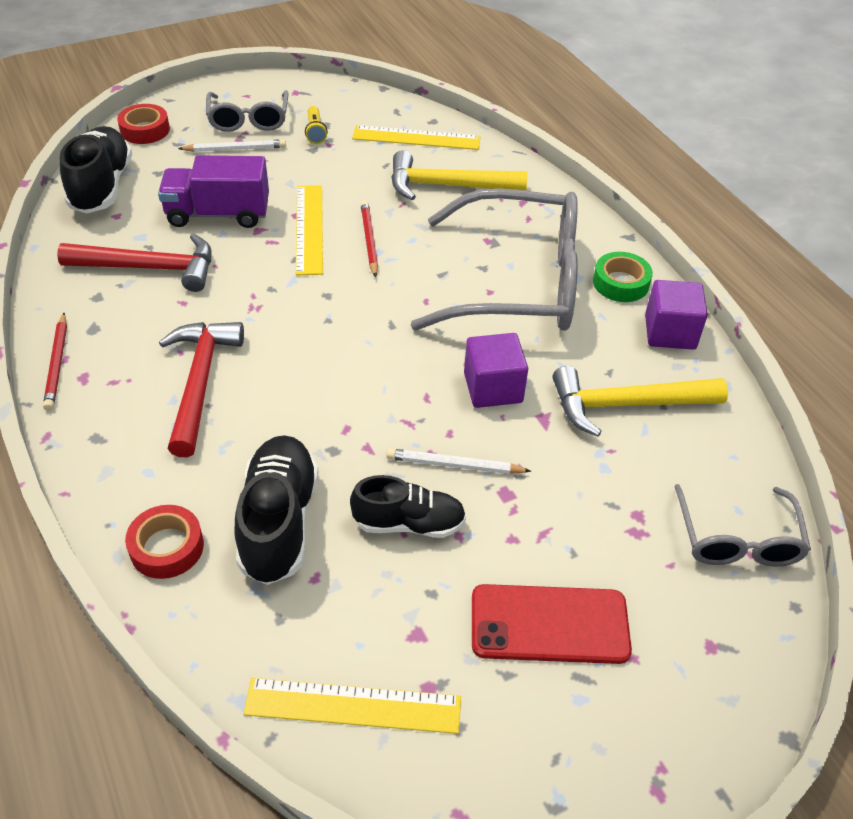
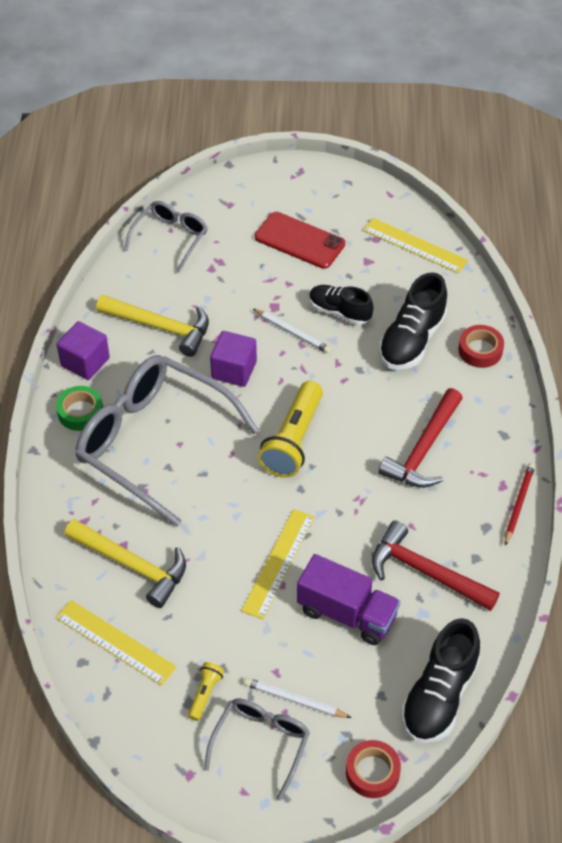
camera: 150 degrees left, 5 degrees up
red pencil [361,201,378,278] -> none
none -> yellow flashlight [258,381,323,478]

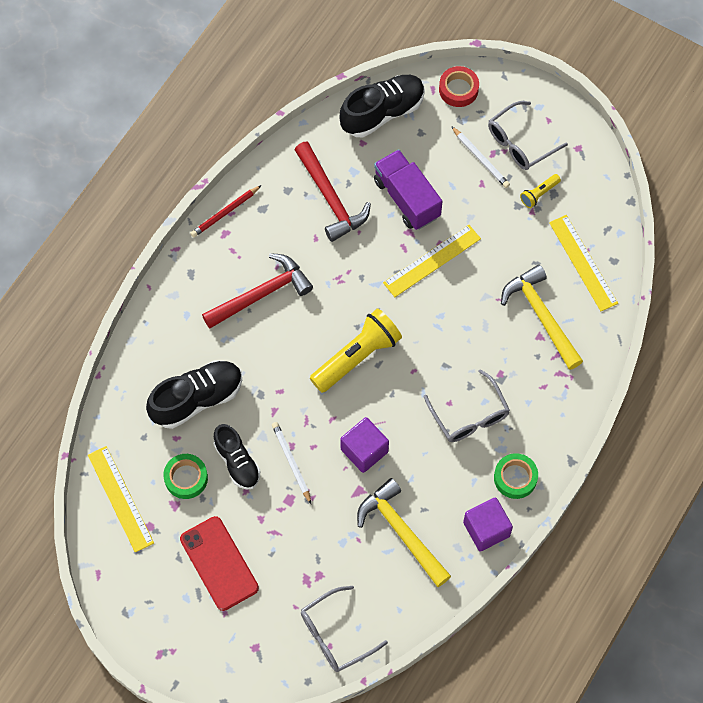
camera: 150 degrees left, 15 degrees up
grey glasses [75,355,259,526] -> grey glasses [424,369,510,442], size x0.52
red tape [458,325,504,368] -> none
none -> green tape [164,454,208,499]

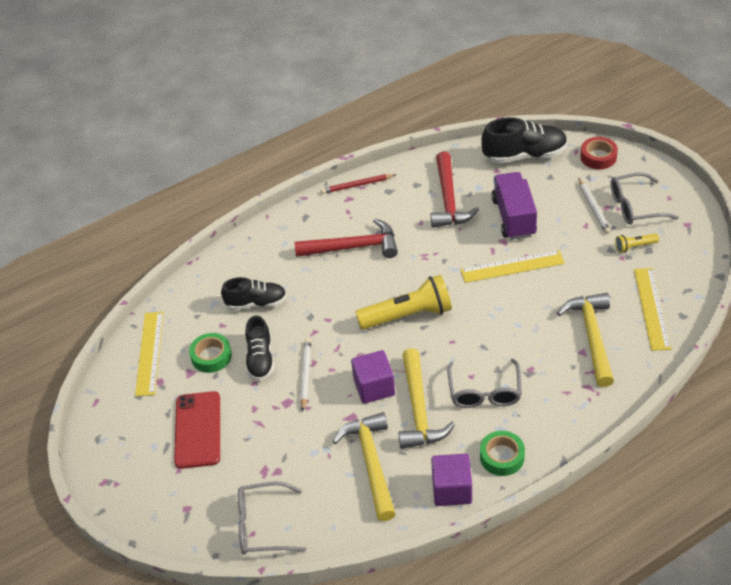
camera: 30 degrees right, 20 degrees down
black shoe [146,360,242,429] -> black shoe [221,277,287,310], size x0.67
none -> yellow hammer [398,348,455,449]

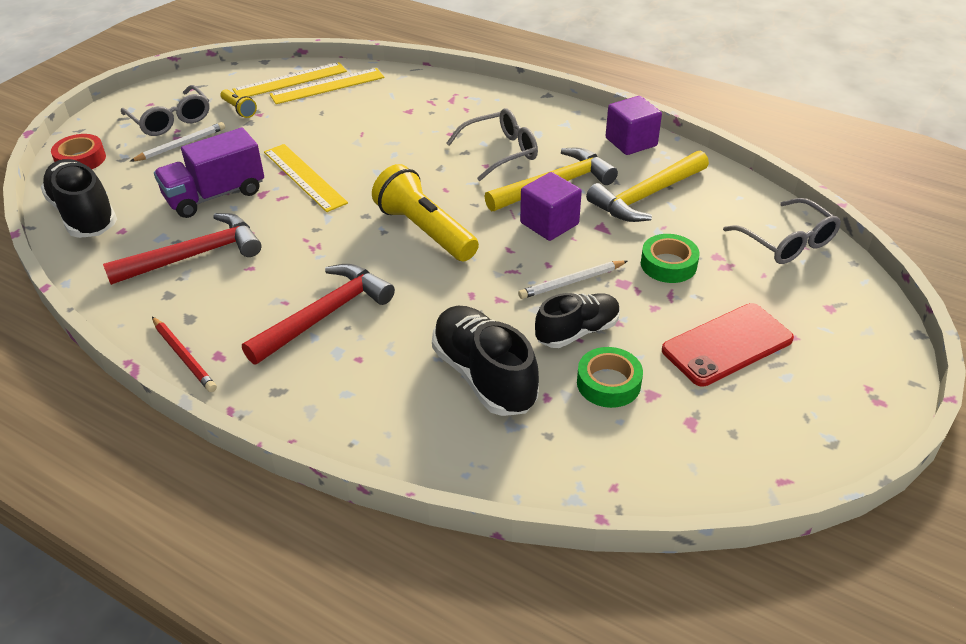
camera: 120 degrees left, 5 degrees down
yellow ruler [135,312,164,396] -> yellow ruler moved to [233,62,347,97]
black shoe [221,277,287,310] -> black shoe [432,306,539,416], size x1.50
red hammer [294,219,398,258] -> red hammer turned 75 degrees clockwise [242,264,395,364]
green tape [480,431,525,476] -> green tape moved to [641,234,700,283]
yellow hammer [557,293,614,387] -> none

